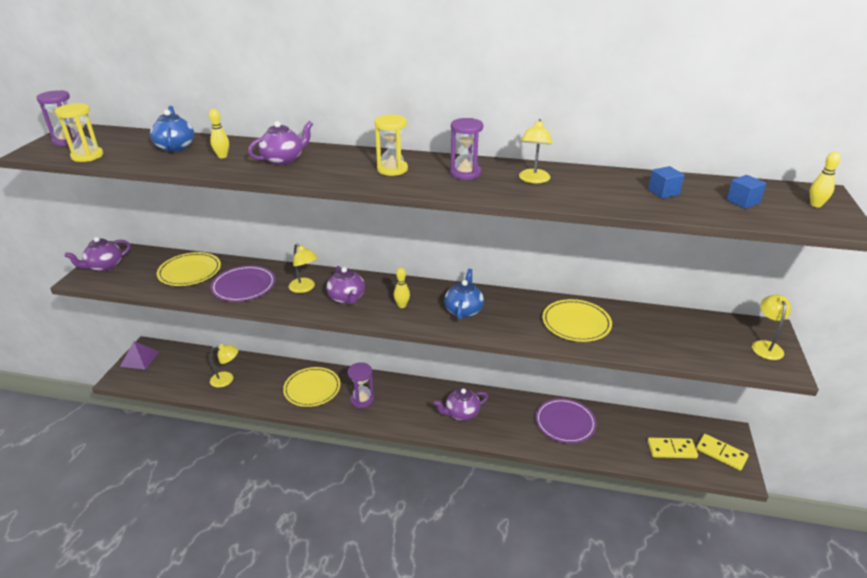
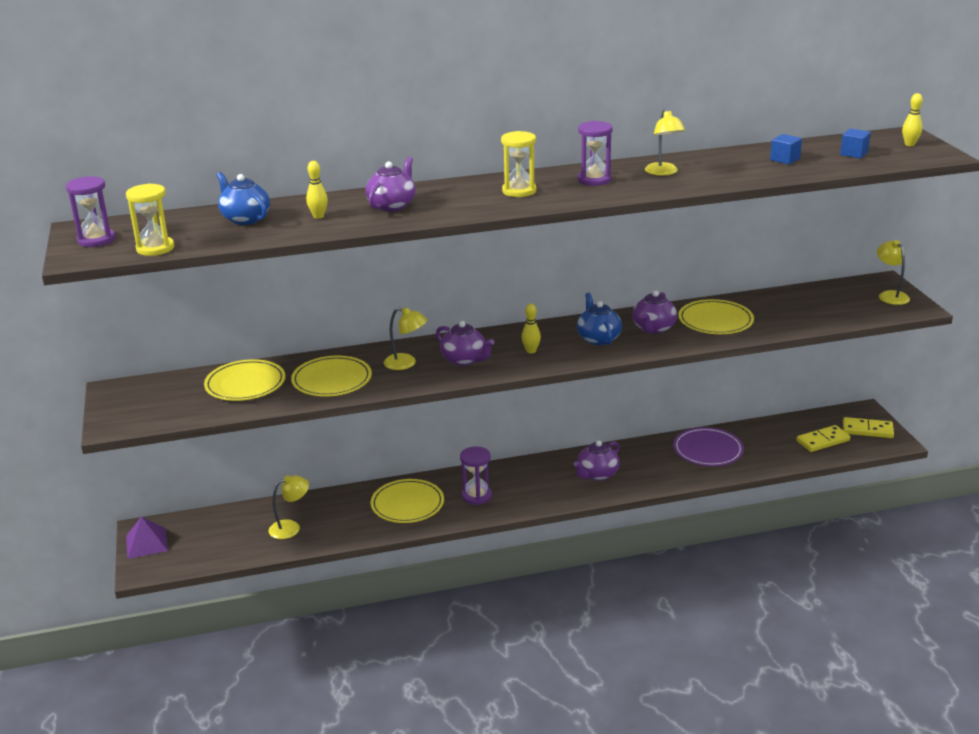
camera: 25 degrees left, 5 degrees down
purple teapot [65,237,130,272] -> purple teapot moved to [632,290,677,334]
purple plate [210,266,276,302] -> yellow plate [291,356,372,397]

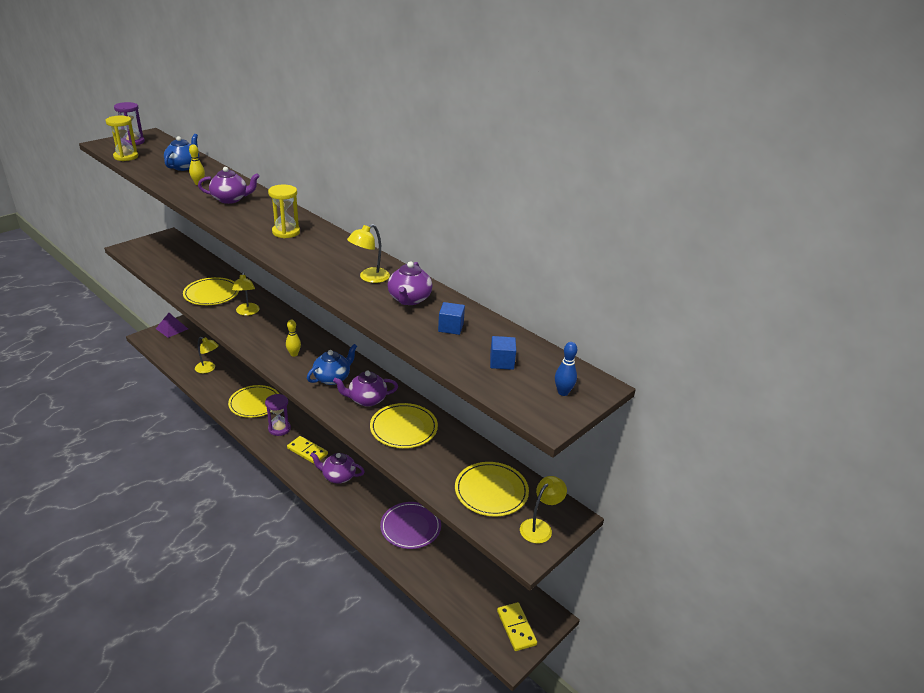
camera: 55 degrees right, 5 degrees up
yellow plate [204,359,285,401] -> yellow plate moved to [455,462,529,517]
purple teapot [436,321,494,366] -> purple teapot moved to [387,261,433,305]
purple hourglass [578,121,613,186] -> none
yellow domino [796,425,850,452] -> yellow domino moved to [287,436,328,464]
yellow bowling pin [902,93,923,146] -> blue bowling pin [555,342,577,396]

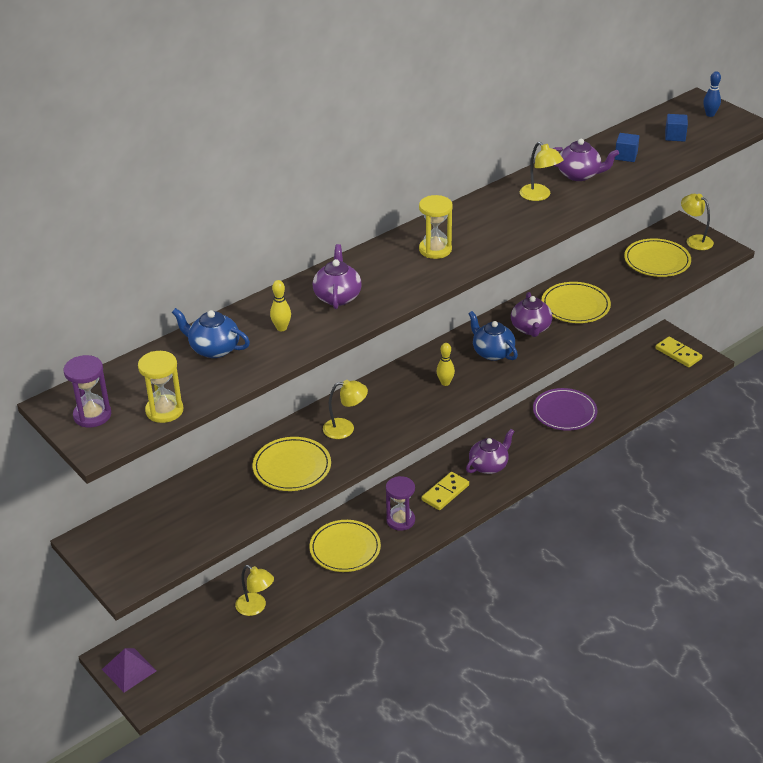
camera: 80 degrees left, 5 degrees up
yellow lamp [195,337,219,373] -> yellow lamp turned 90 degrees clockwise [235,565,274,616]
purple teapot [310,452,365,484] -> purple teapot turned 150 degrees counterclockwise [466,429,514,474]
yellow domino [497,602,537,651] -> yellow domino turned 60 degrees clockwise [655,337,702,367]

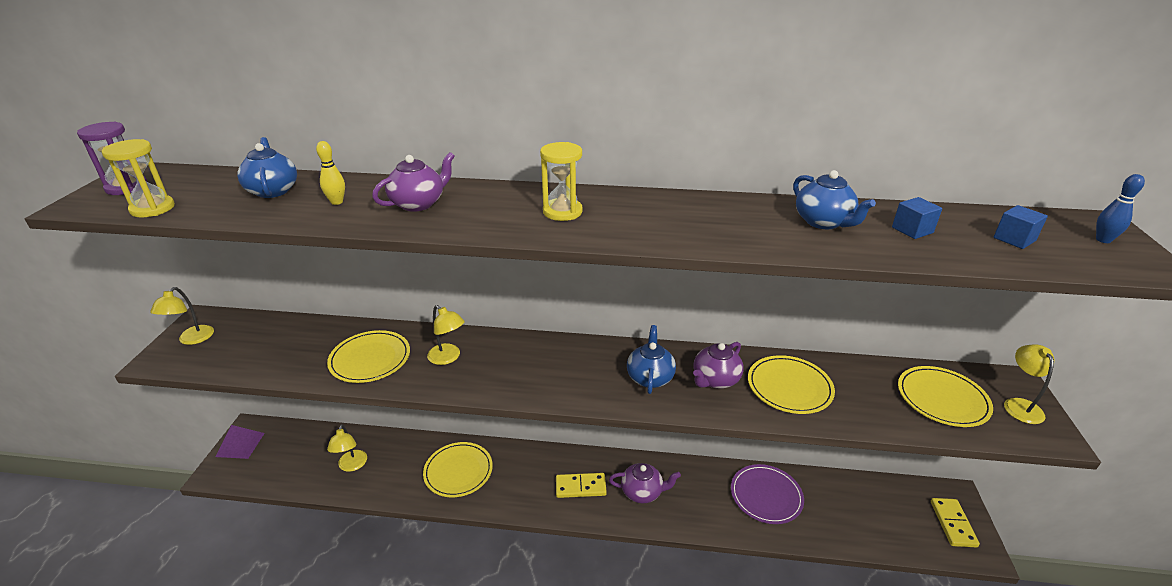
camera: 45 degrees right, 5 degrees down
purple hourglass [386,476,415,531] -> none
yellow bowling pin [437,343,455,386] -> none
yellow lamp [520,142,563,201] -> yellow lamp moved to [150,287,214,345]
purple teapot [552,139,619,181] -> blue teapot [793,170,876,229]

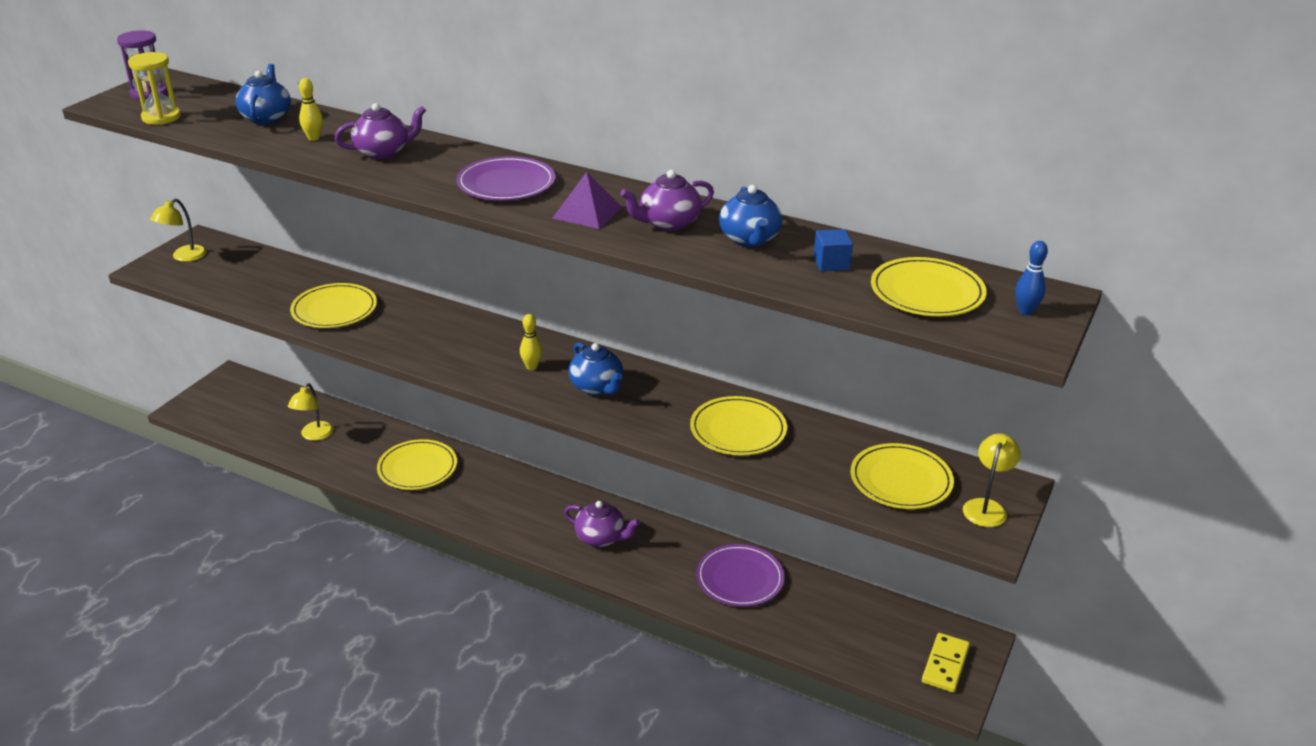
camera: 20 degrees right, 0 degrees up
purple pyramid [215,425,265,459] -> purple pyramid moved to [553,172,622,229]
yellow lamp [427,305,464,365] -> none
yellow hourglass [540,142,583,221] -> purple plate [456,156,555,201]
yellow domino [556,473,607,498] -> none
blue teapot [627,325,676,394] -> blue teapot turned 120 degrees clockwise [568,342,623,395]
purple teapot [693,342,744,389] -> purple teapot moved to [621,170,714,231]
blue cube [994,205,1048,249] -> yellow plate [871,257,987,316]
none -> yellow bowling pin [520,314,542,370]

